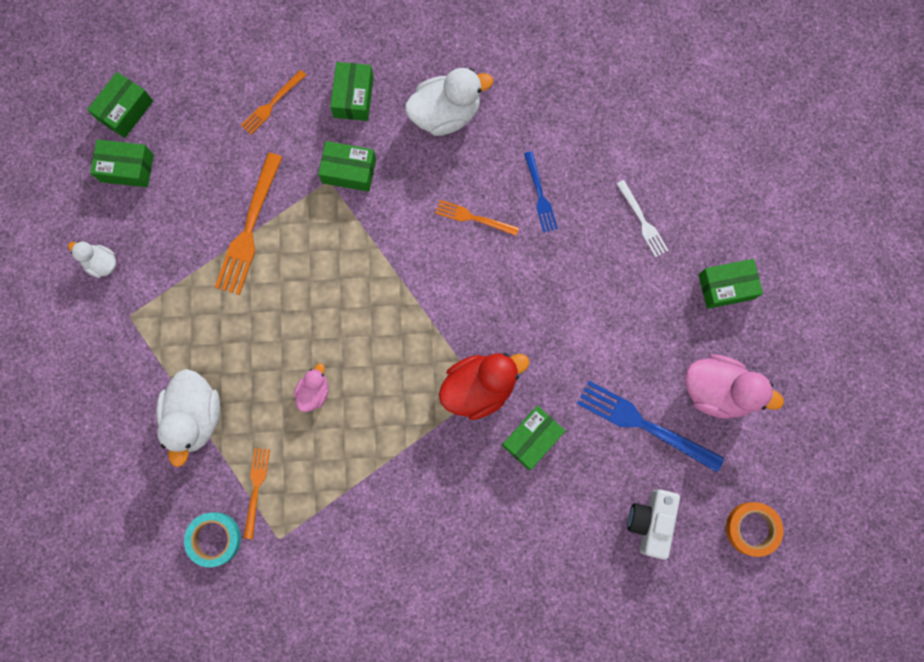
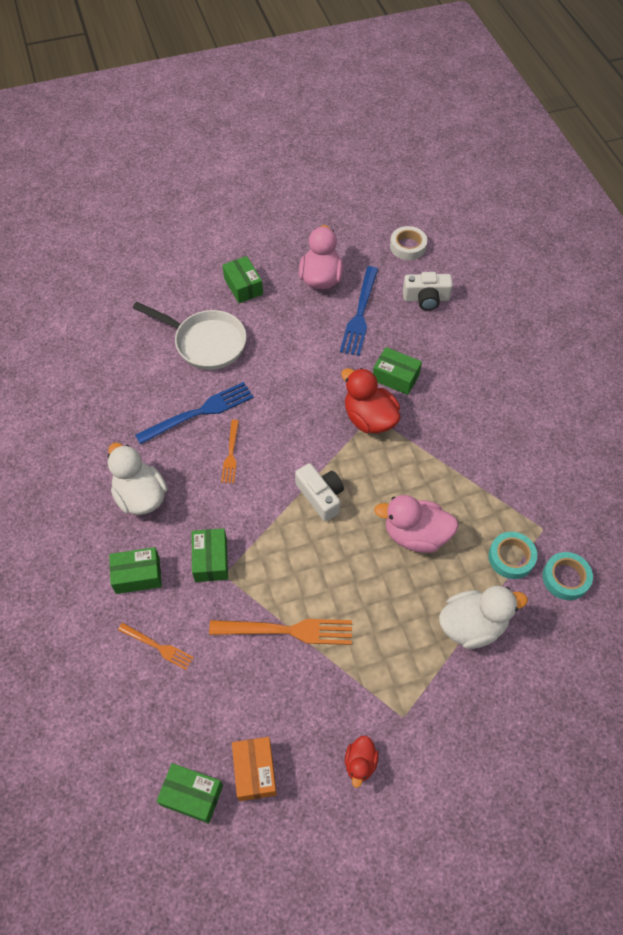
camera: 105 degrees left, 20 degrees down
white duck [68,241,116,278] -> red duck [345,736,379,788]
green box [90,139,154,187] -> orange box [232,737,277,801]
orange fork [244,448,270,539] -> turquoise tape [488,532,537,579]
pink duck [293,363,328,412] -> pink duck [374,495,459,553], size x1.86
blue fork [524,151,558,233] -> blue fork [135,382,254,445], size x1.74
white fork [616,180,669,257] -> white pan [133,302,246,370]
orange tape [726,502,783,557] -> white tape [390,226,427,260]
none -> white camera [295,463,344,521]

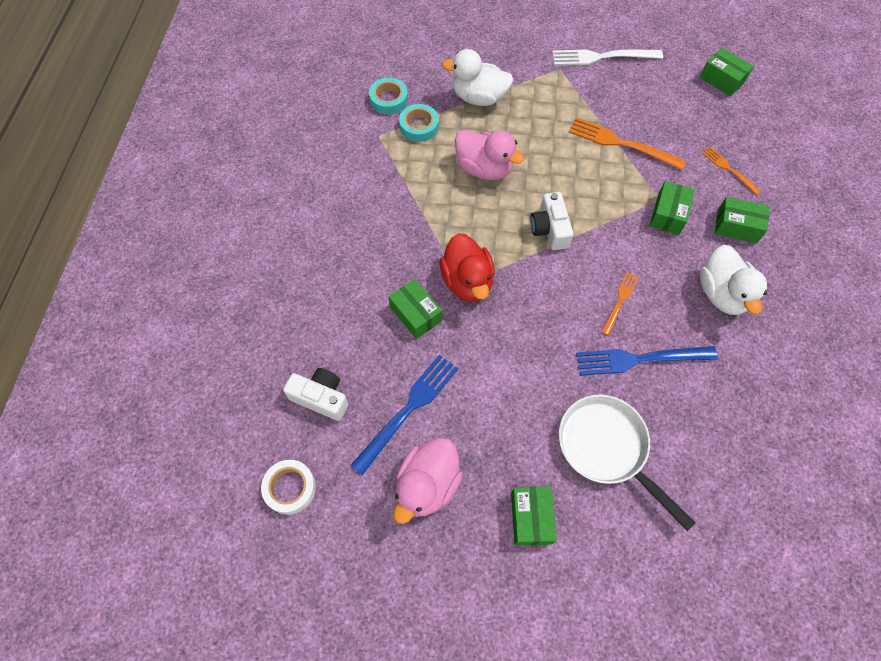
camera: 155 degrees left, 5 degrees up
orange box [232,737,277,801] -> none
red duck [345,736,379,788] -> white fork [552,50,663,66]

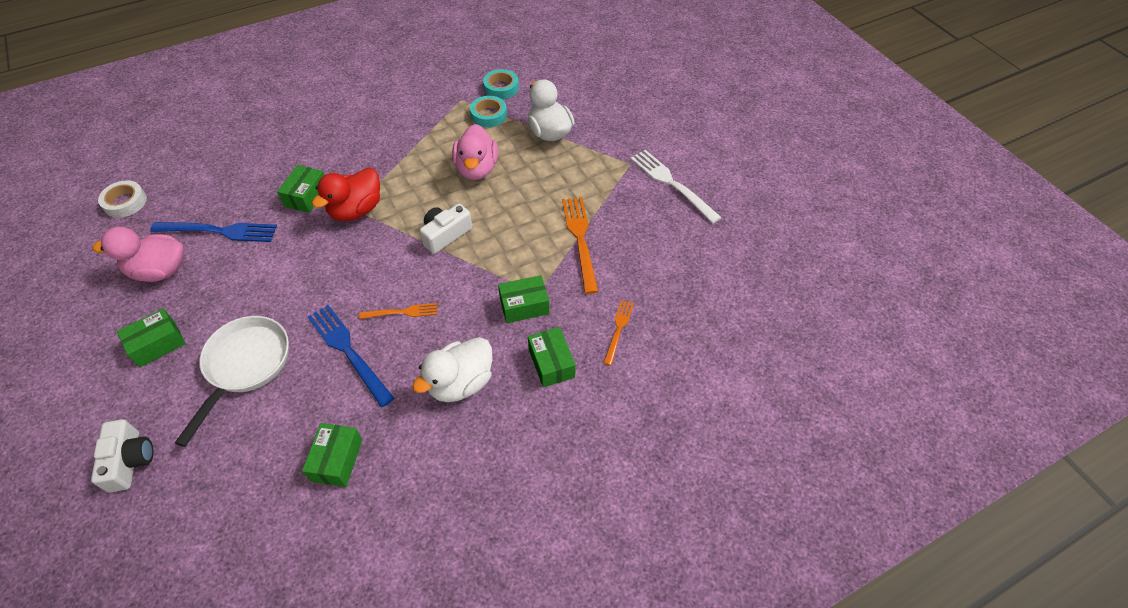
camera: 55 degrees right, 10 degrees down
white camera [283,368,348,421] -> white camera moved to [91,419,154,493]
green box [700,48,754,96] -> green box moved to [302,423,363,487]

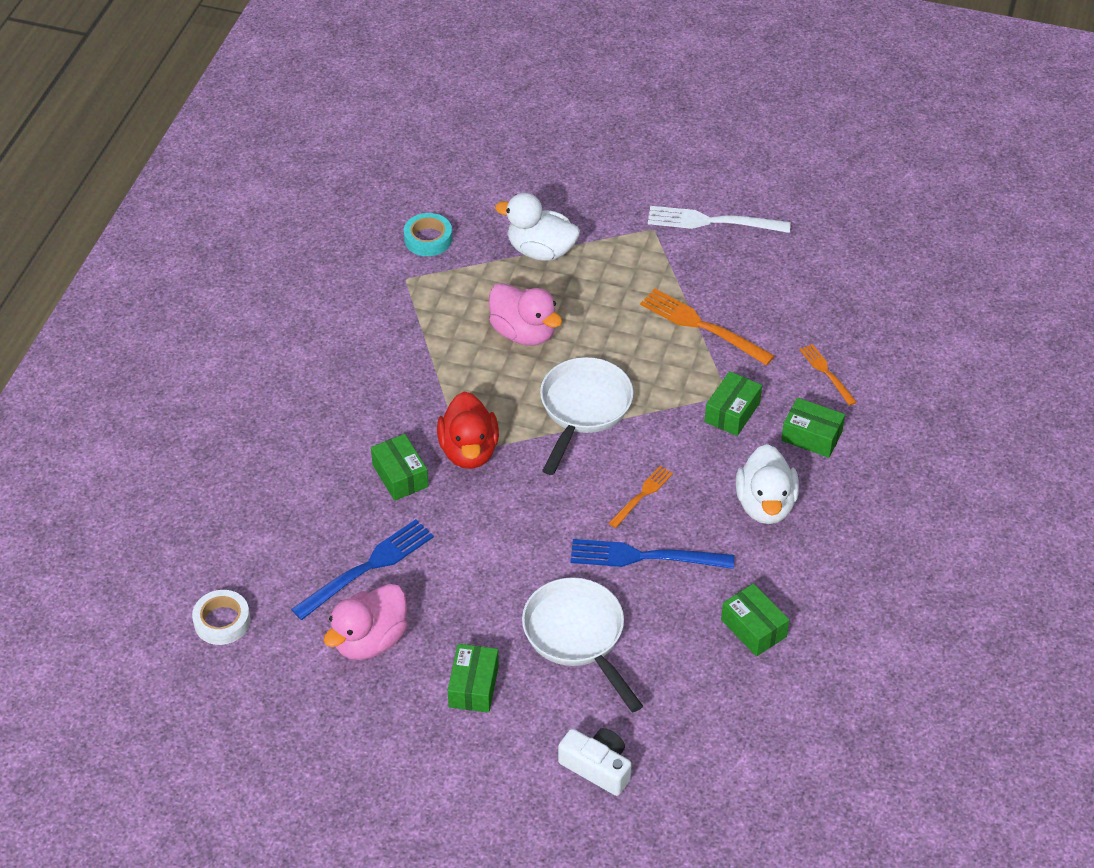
camera: 45 degrees left, 5 degrees down
white camera [420,204,472,254] -> white pan [540,357,633,475]
turquoise tape [470,96,507,127] -> none

